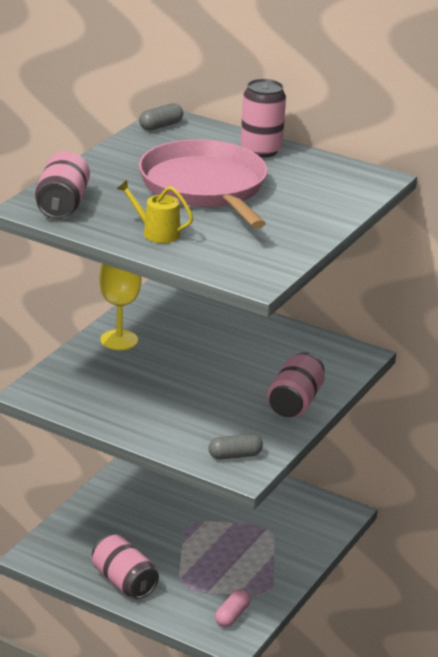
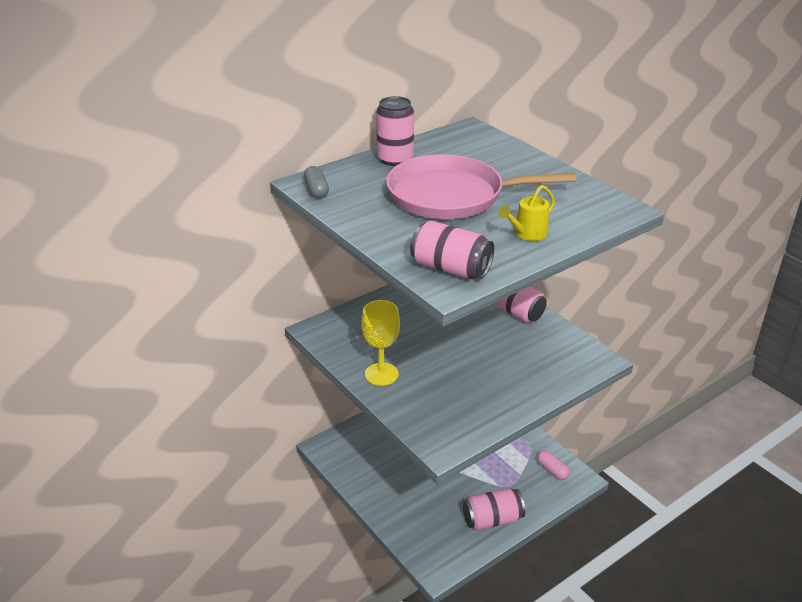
camera: 65 degrees left, 5 degrees up
grey capsule [209,434,263,459] -> none

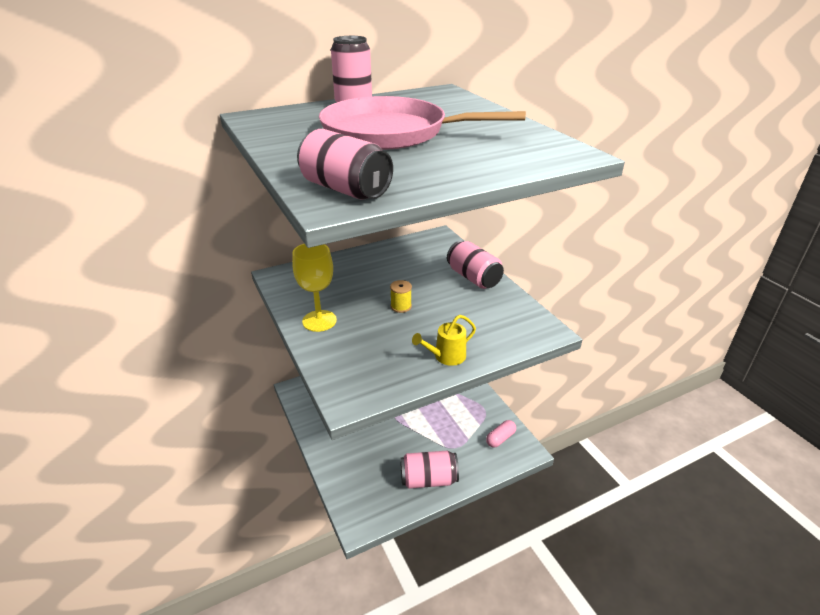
camera: 10 degrees right, 0 degrees up
grey capsule [304,166,329,198] -> none
yellow watering can [499,185,555,241] -> yellow watering can moved to [412,315,476,366]
pink capsule [537,450,570,480] -> pink capsule turned 75 degrees clockwise [486,420,516,448]
none -> yellow spool [390,280,412,313]

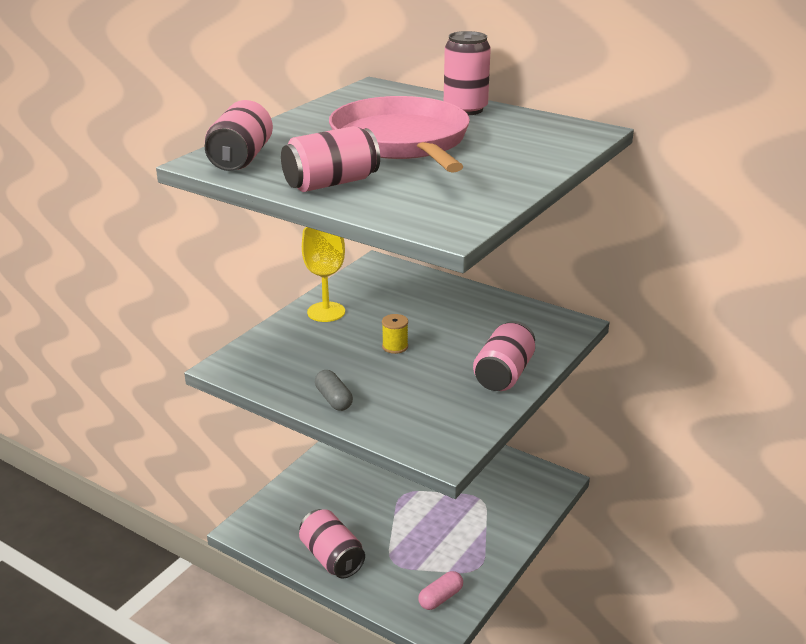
camera: 60 degrees right, 5 degrees down
yellow watering can [412,315,476,366] -> grey capsule [315,370,353,411]
pink capsule [486,420,516,448] -> pink capsule turned 60 degrees counterclockwise [418,571,463,610]
none -> pink can [281,126,380,192]

